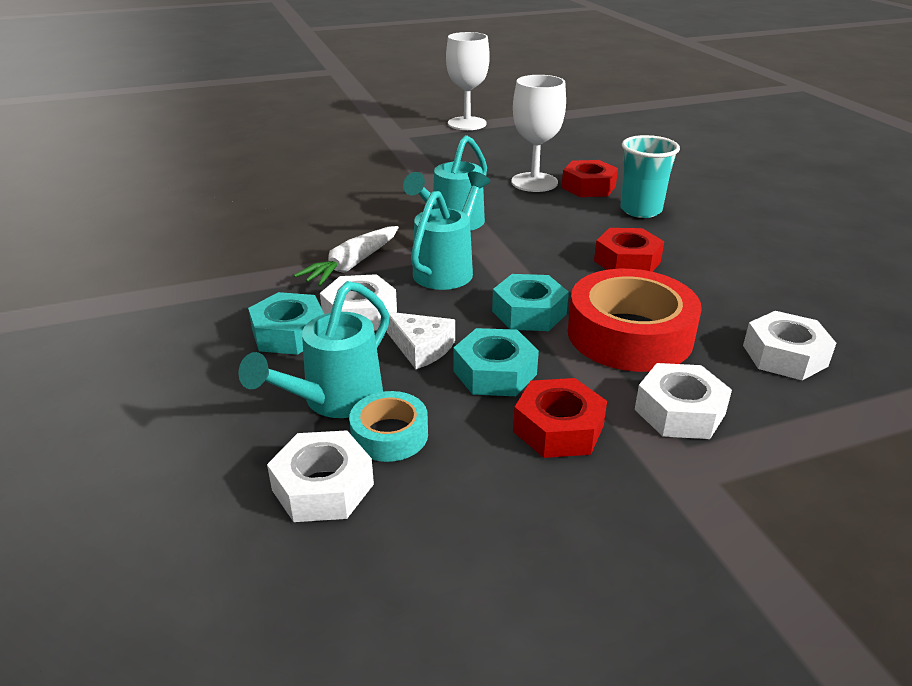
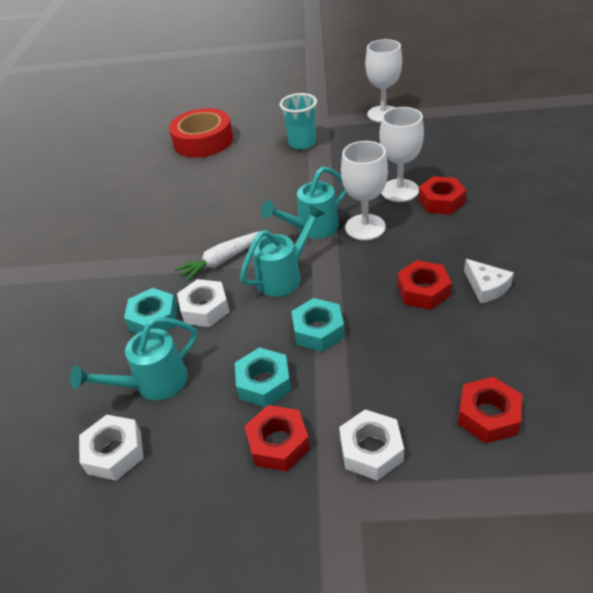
camera: 25 degrees right, 10 degrees up
turquoise tape [349,391,428,462] -> none
white cheese [387,312,455,369] -> white cheese moved to [464,259,514,304]
red tape [568,269,702,372] -> red tape moved to [169,108,233,158]
turquoise cup [620,135,680,218] -> turquoise cup moved to [280,93,317,150]
white nut [743,311,836,380] -> red nut [458,377,522,443]
none -> white goblet [341,141,388,240]

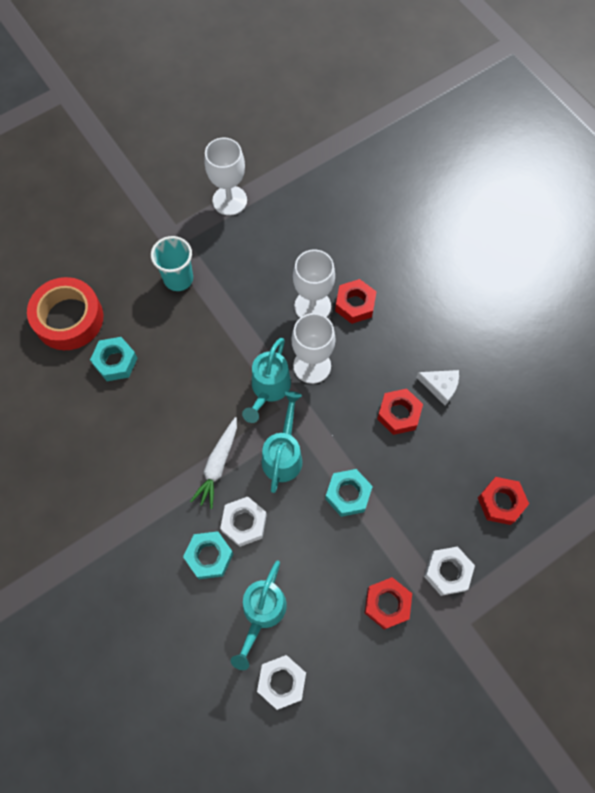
camera: 40 degrees left, 25 degrees up
turquoise nut [235,348,291,407] -> turquoise nut moved to [90,337,138,381]

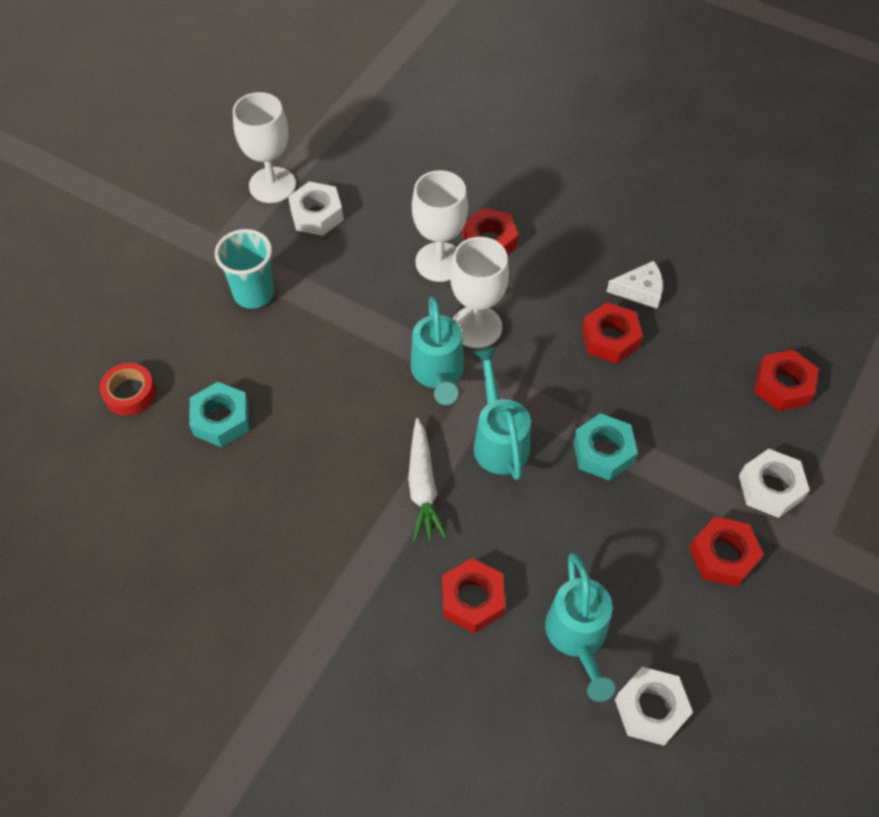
camera: 25 degrees left, 10 degrees down
red tape [27,277,103,350] -> red tape [100,363,156,416], size x0.52
turquoise nut [183,531,233,579] -> red nut [442,558,505,633]
white nut [220,497,267,547] -> white nut moved to [288,181,343,236]

